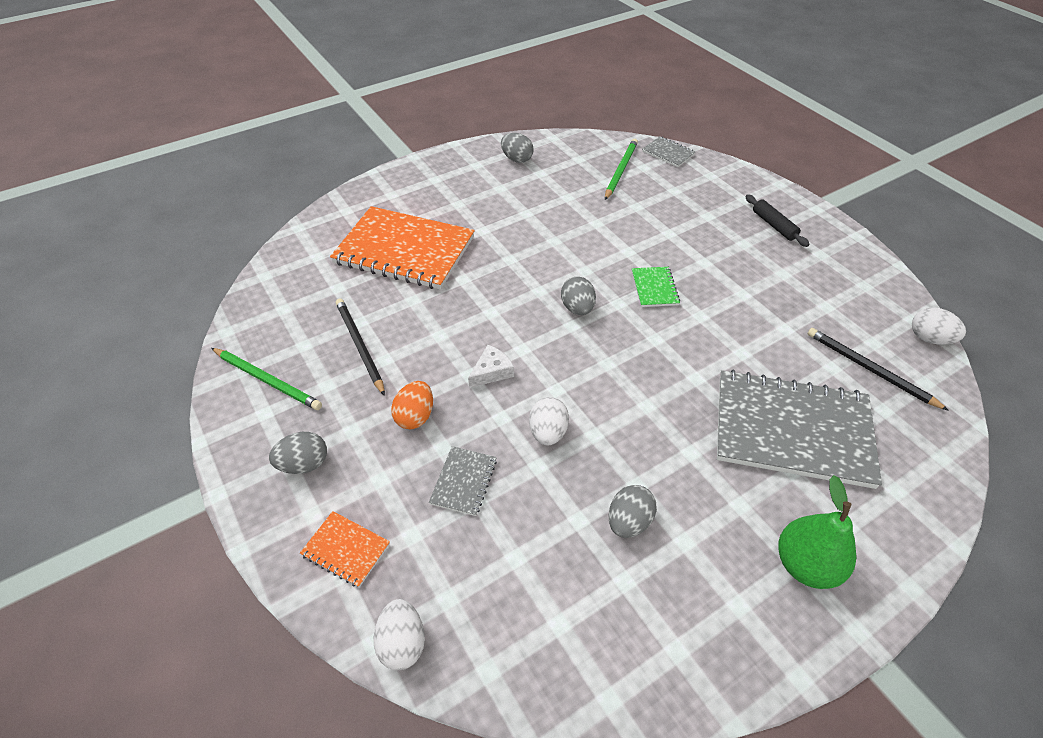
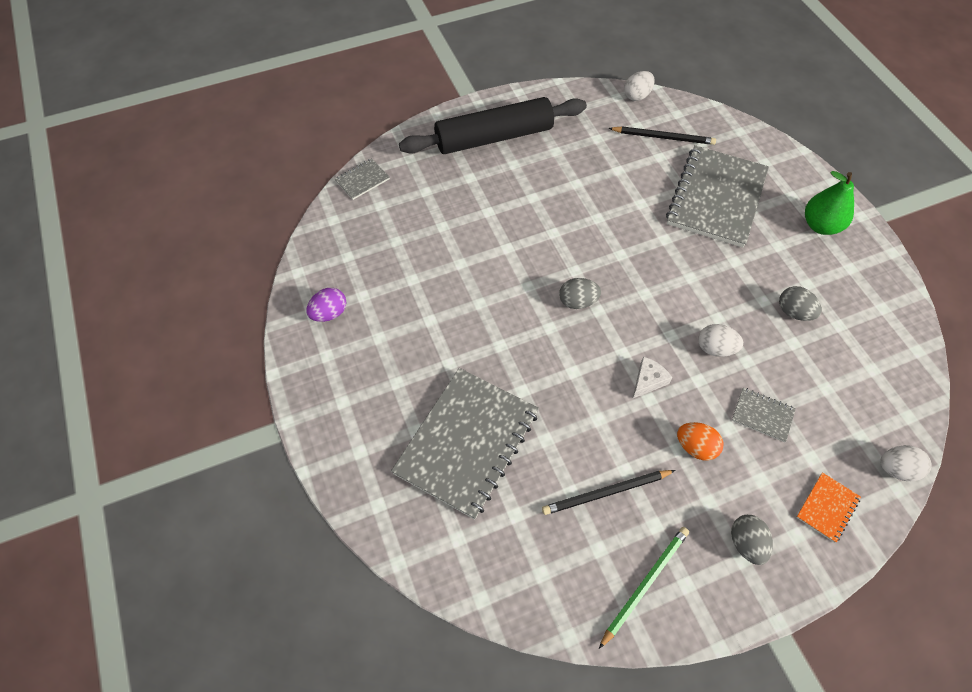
camera: 80 degrees left, 10 degrees up
orange notebook [330,206,475,290] -> grey notebook [391,368,539,520]
white cheese [468,345,514,388] -> white cheese turned 75 degrees clockwise [633,357,672,398]
grey egg [501,133,534,163] -> purple egg [306,288,346,322]
green pencil [605,139,638,200] -> none
green notebook [632,267,680,307] -> none
black rolling pin [745,194,810,247] -> black rolling pin [399,97,587,154], size x2.42
black pencil [807,328,949,411] -> black pencil turned 135 degrees counterclockwise [609,126,716,145]

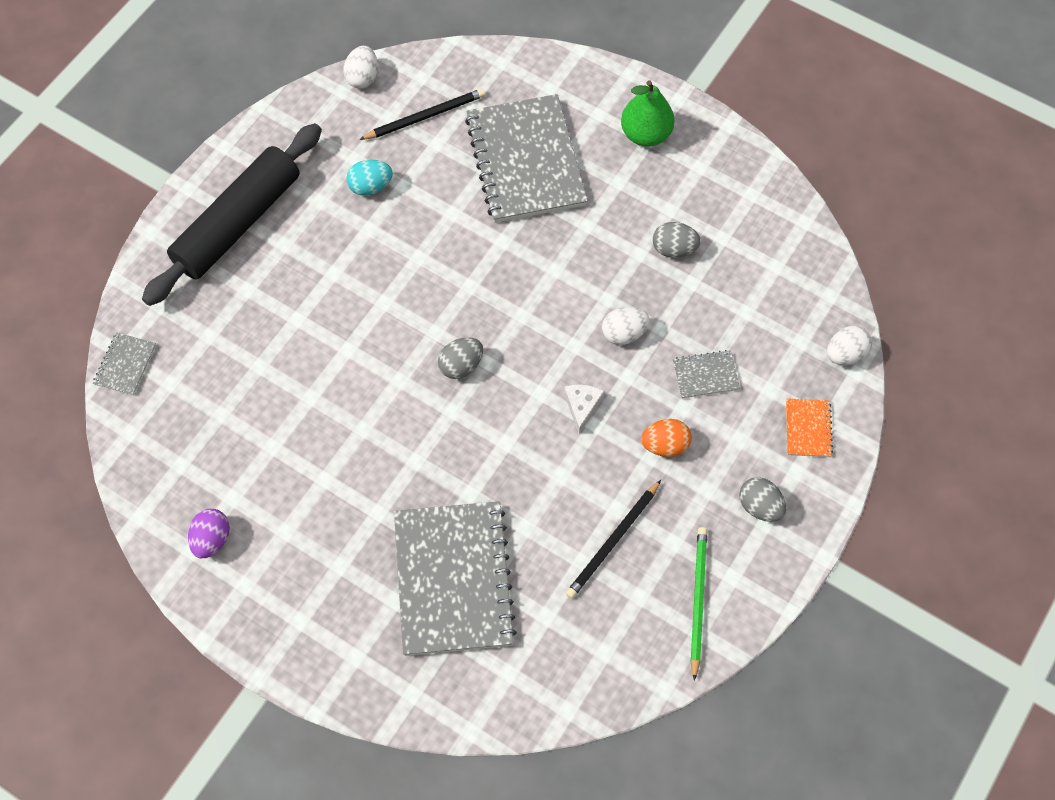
camera: 35 degrees left, 5 degrees up
none -> turquoise egg [346,160,393,196]

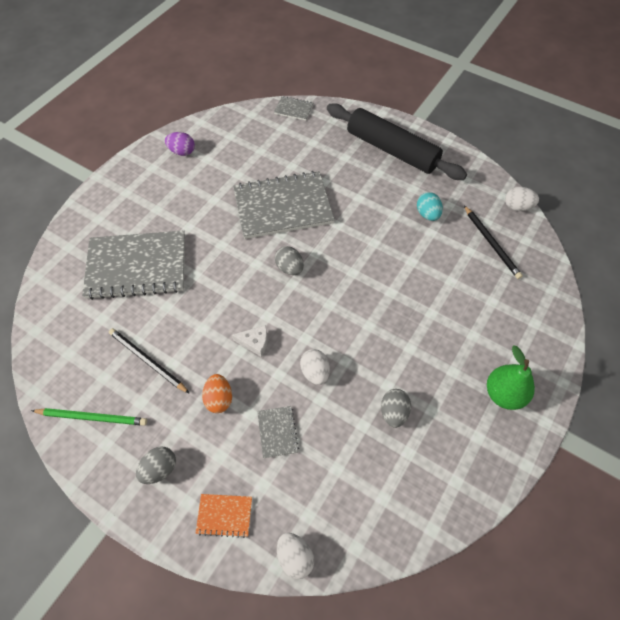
camera: 90 degrees right, 5 degrees down
grey notebook [465,94,588,223] -> grey notebook moved to [233,171,335,239]

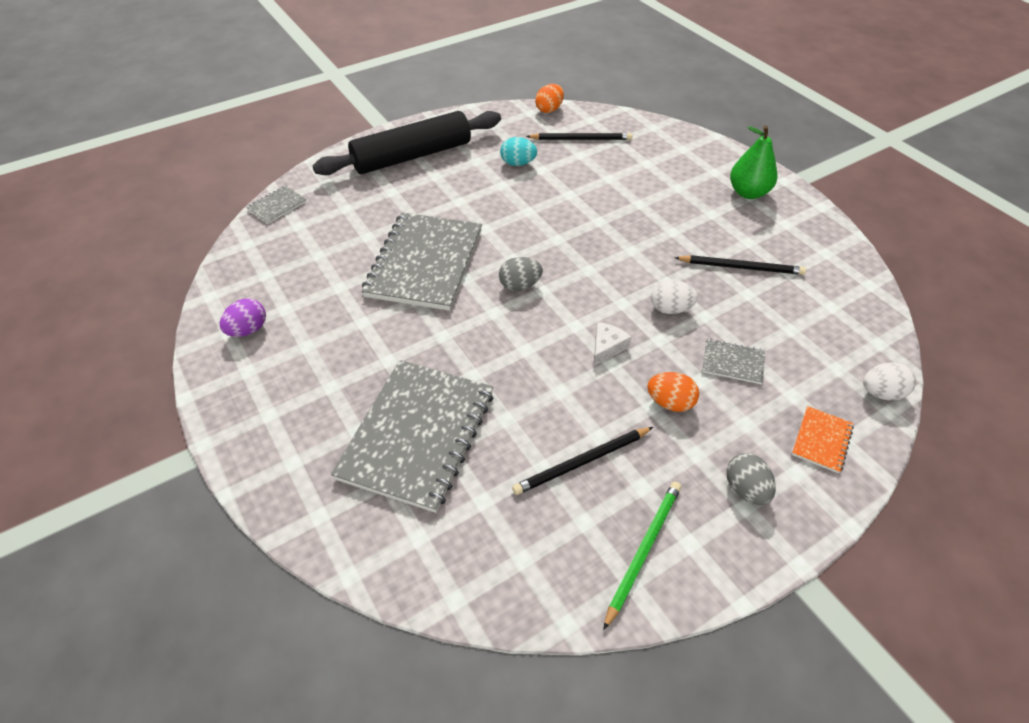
camera: 65 degrees left, 10 degrees down
grey egg [381,389,411,428] -> black pencil [674,255,806,275]
white egg [505,187,539,211] -> orange egg [535,84,564,113]

